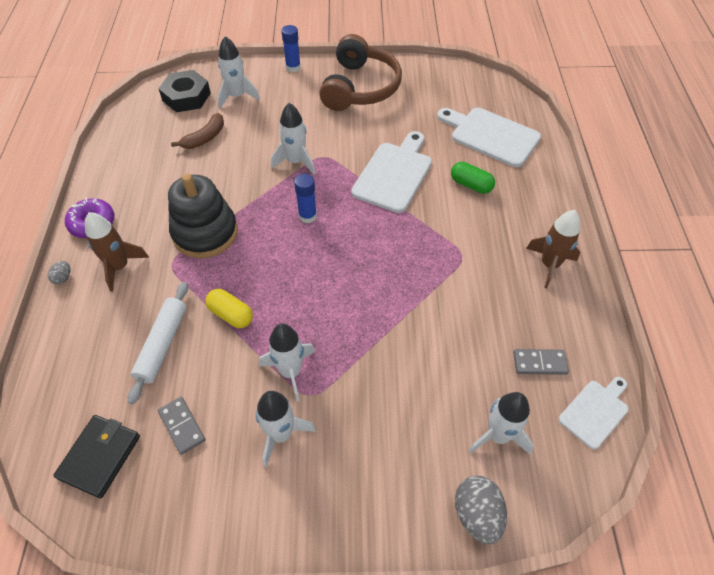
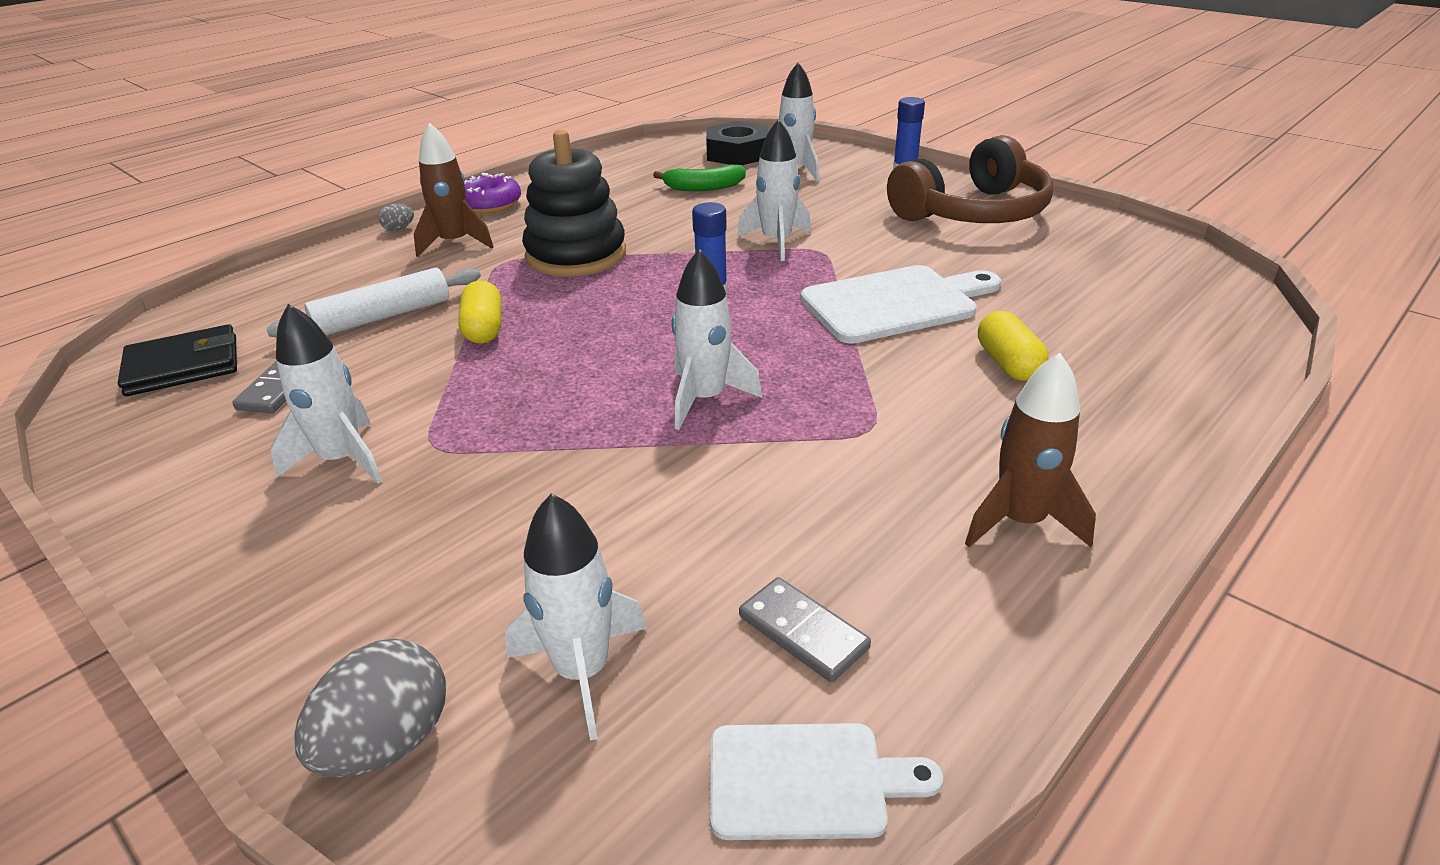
camera: 45 degrees right, 20 degrees down
brown banana [171,113,224,149] -> green banana [653,164,746,191]
white rocket [259,324,315,402] -> white rocket moved to [671,249,762,430]
white cutting board [437,108,541,167] -> none
green capsule [451,162,495,194] -> yellow capsule [978,311,1049,381]

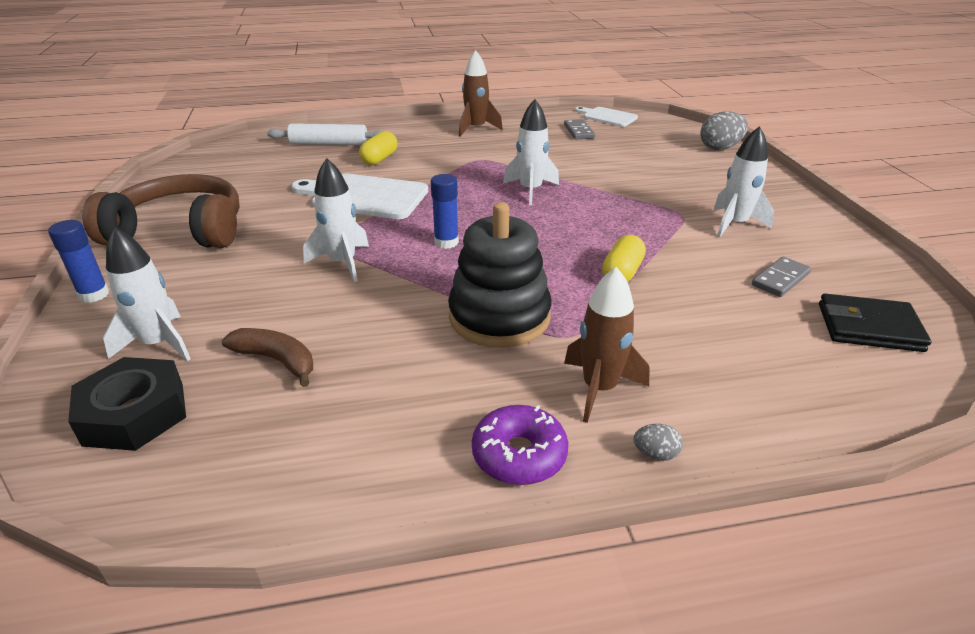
camera: 145 degrees left, 0 degrees up
white rolling pin [266,268,481,338] -> white rolling pin moved to [267,123,383,145]
white rocket [505,494,647,741] -> none
green banana [653,164,746,191] -> brown banana [222,328,313,387]

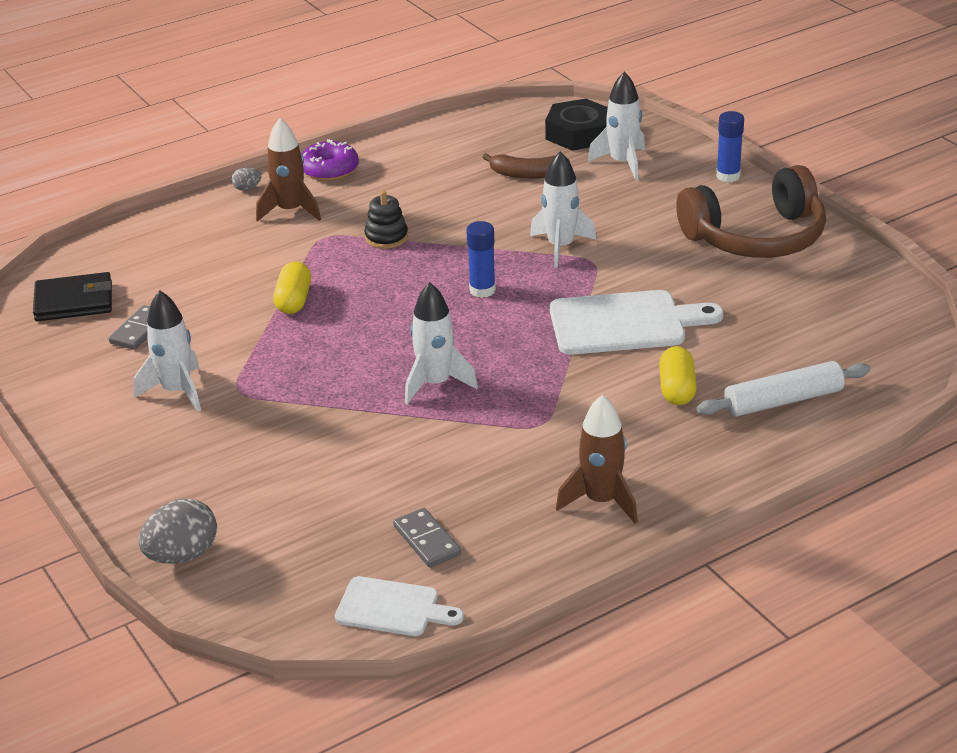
camera: 160 degrees right, 0 degrees up
black stacking toy [448,202,552,348] -> black stacking toy [365,191,408,249], size x0.50

